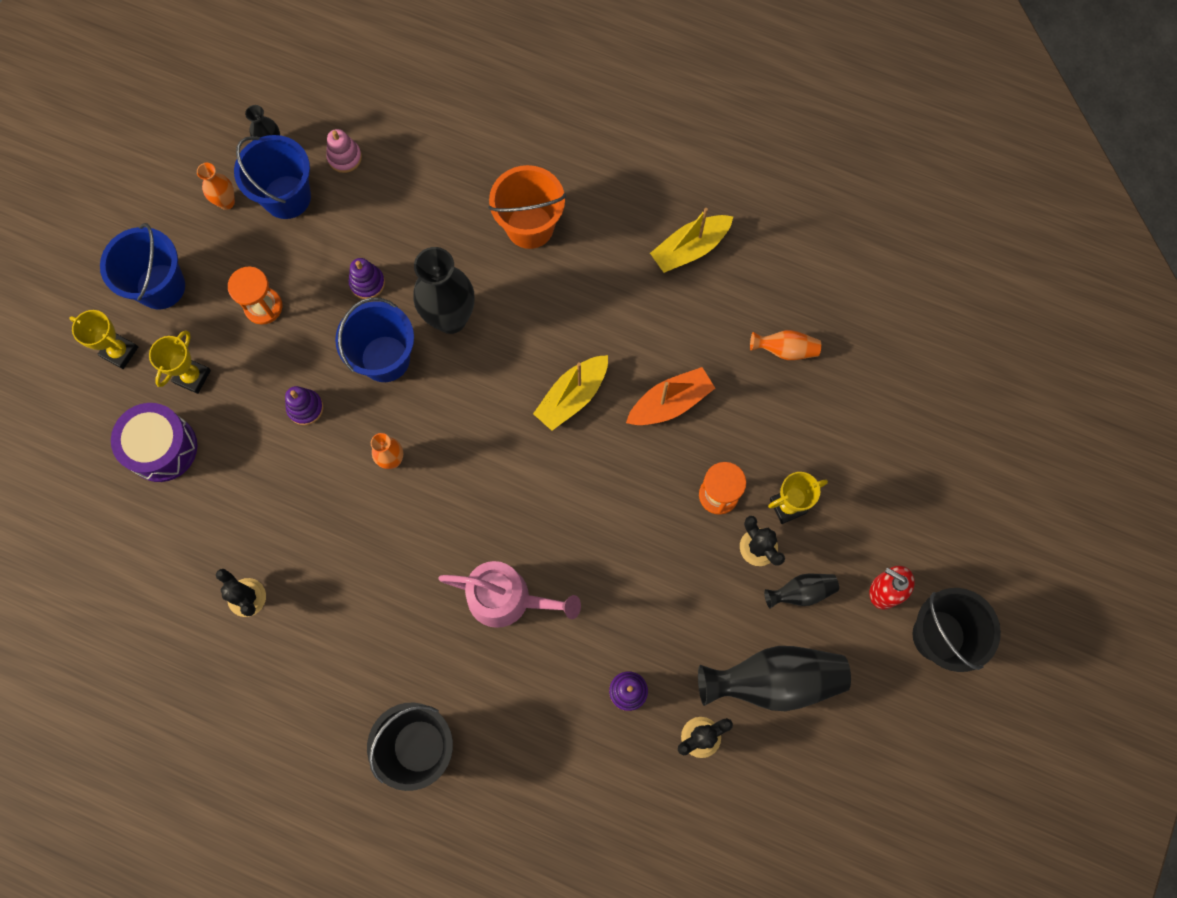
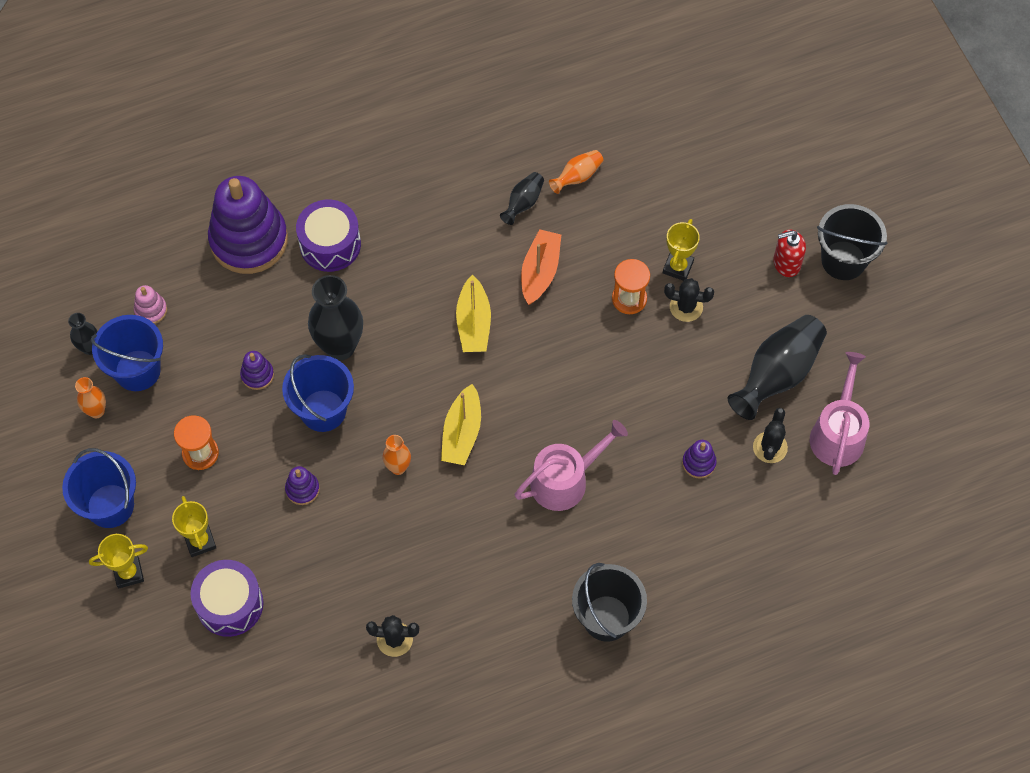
camera: 45 degrees left, 10 degrees down
orange bucket [488,165,566,249] -> purple drum [296,199,361,272]
yellow boat [650,208,733,273] -> yellow boat moved to [441,384,481,465]
black vase [764,574,839,609] -> black vase moved to [500,172,544,225]
none -> purple stacking toy [208,176,288,274]
none -> pink watering can [810,352,869,475]

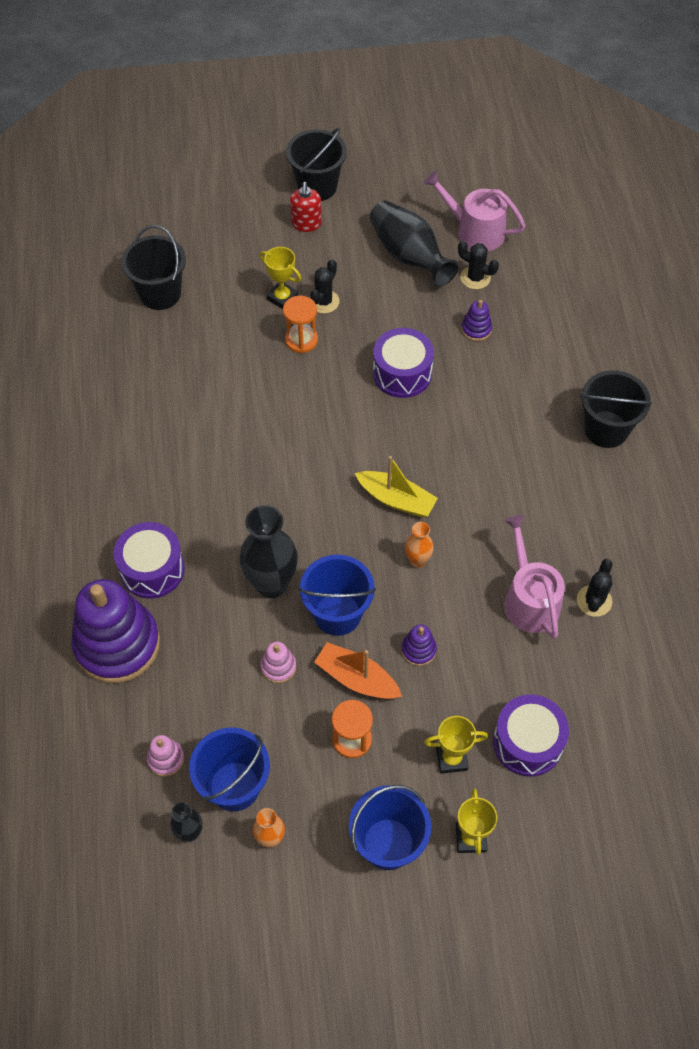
camera: 75 degrees left, 5 degrees down
purple stacking toy [240,351,274,390] -> pink stacking toy [261,642,296,683]
yellow boat [456,275,491,352] -> none
black vase [500,172,544,225] -> none
pink watering can [514,420,628,511] -> pink watering can moved to [504,515,565,639]
orange boat [521,229,561,305] -> orange boat moved to [314,642,402,699]
orange vase [549,150,603,194] -> none
none -> black bucket [121,225,186,310]
none -> purple drum [373,328,434,398]

